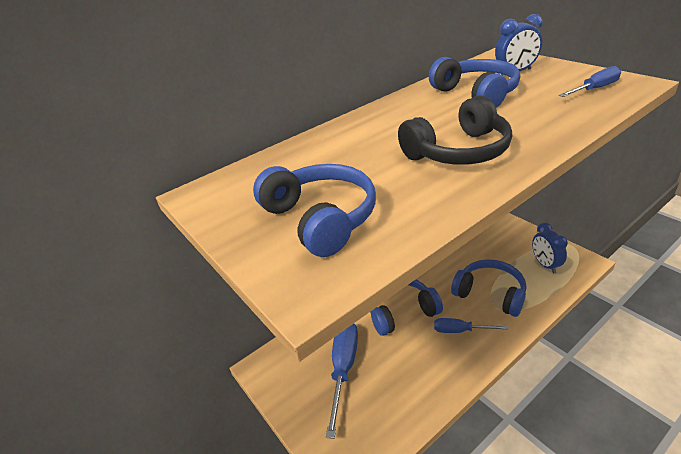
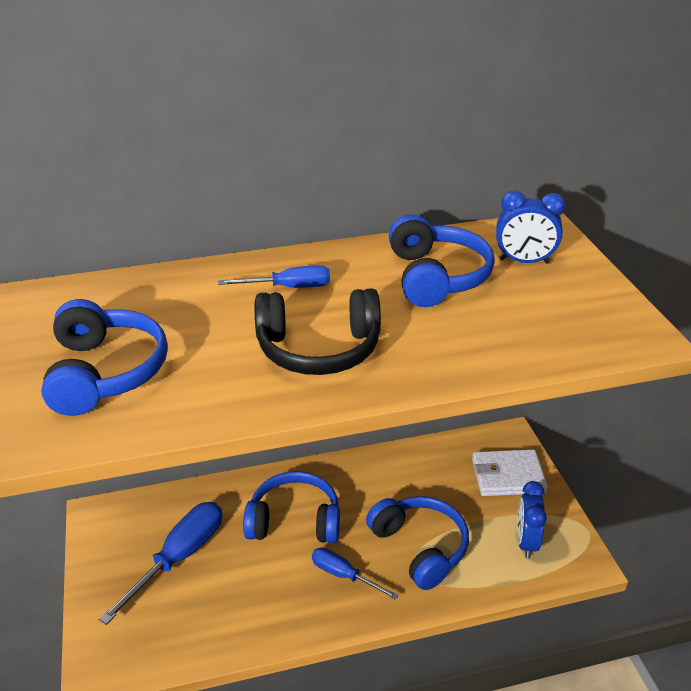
camera: 20 degrees right, 0 degrees up
blue screwdriver [559,66,621,97] -> blue screwdriver moved to [218,265,330,288]
none -> white wallet [472,449,548,496]

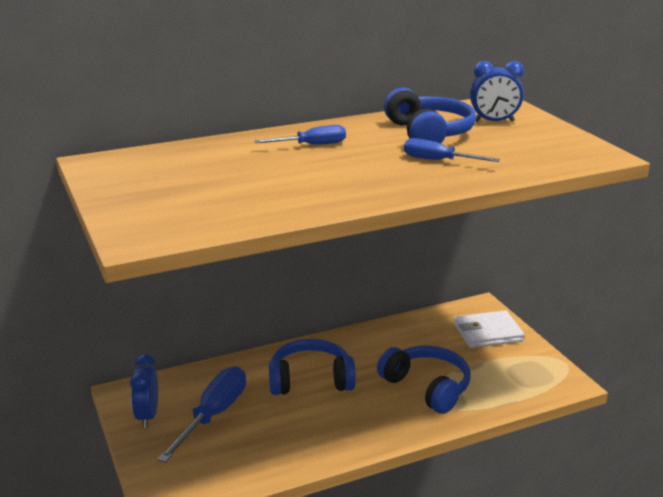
camera: 10 degrees left, 10 degrees down
blue headphones [41,299,168,416] -> none
black headphones [255,289,381,375] -> none
blue screwdriver [312,547,399,600] -> blue screwdriver moved to [404,138,500,162]
blue clock [517,481,547,559] -> blue clock moved to [130,354,158,428]

